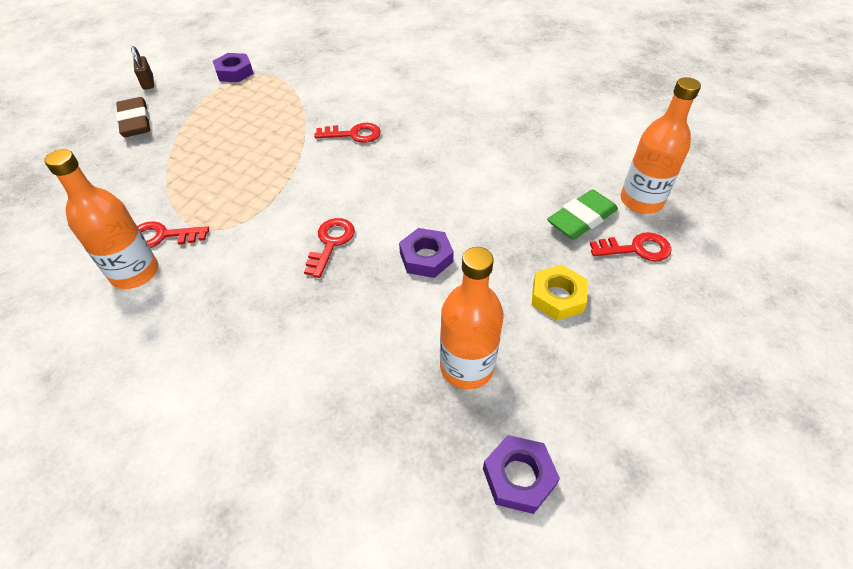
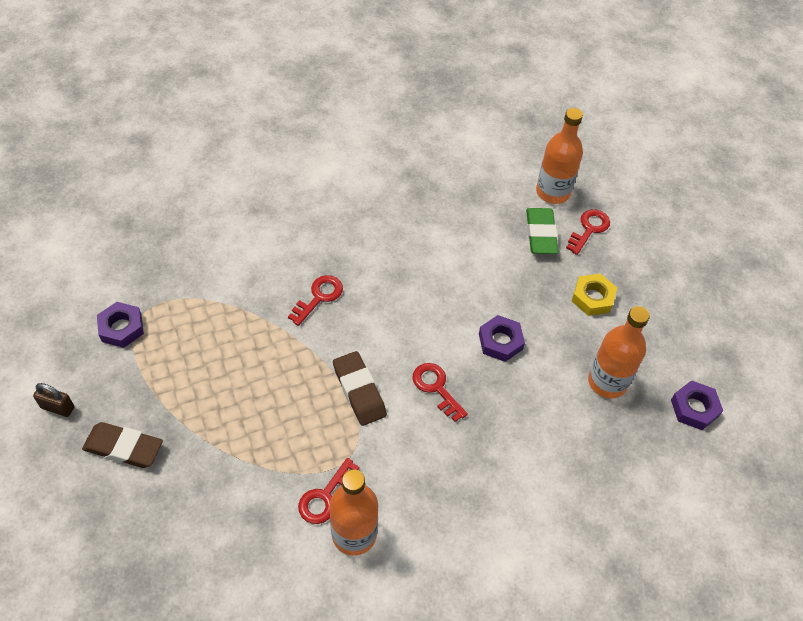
camera: 55 degrees left, 5 degrees up
none -> brown eraser [333,351,387,426]

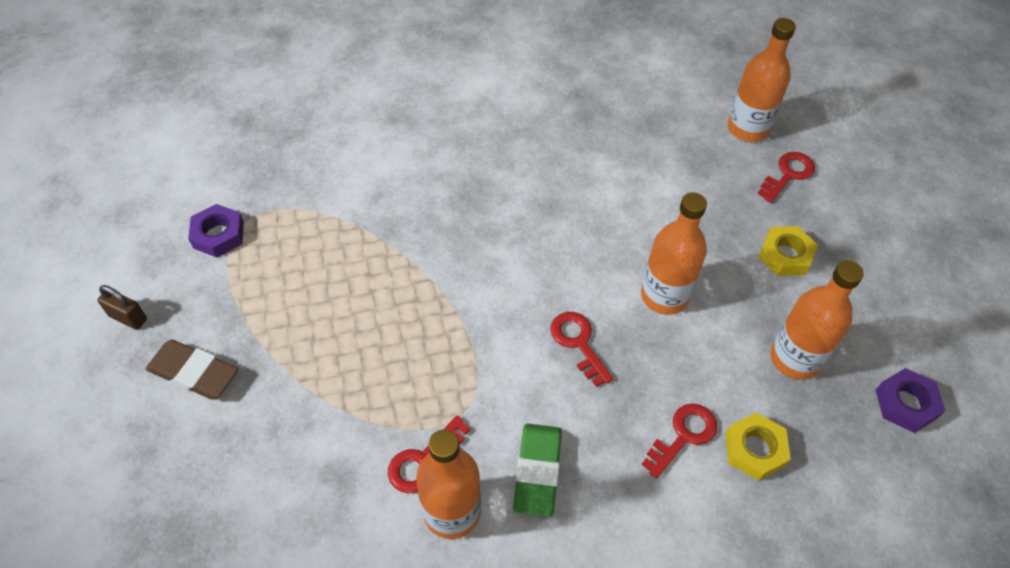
camera: 10 degrees right, 0 degrees up
red key [288,275,343,326] -> red key moved to [641,404,717,479]
brown eraser [333,351,387,426] -> none
purple nut [479,315,525,362] -> orange bottle [641,192,707,315]
green eraser [526,208,559,254] -> green eraser moved to [513,424,562,517]
none -> yellow nut [725,412,791,481]

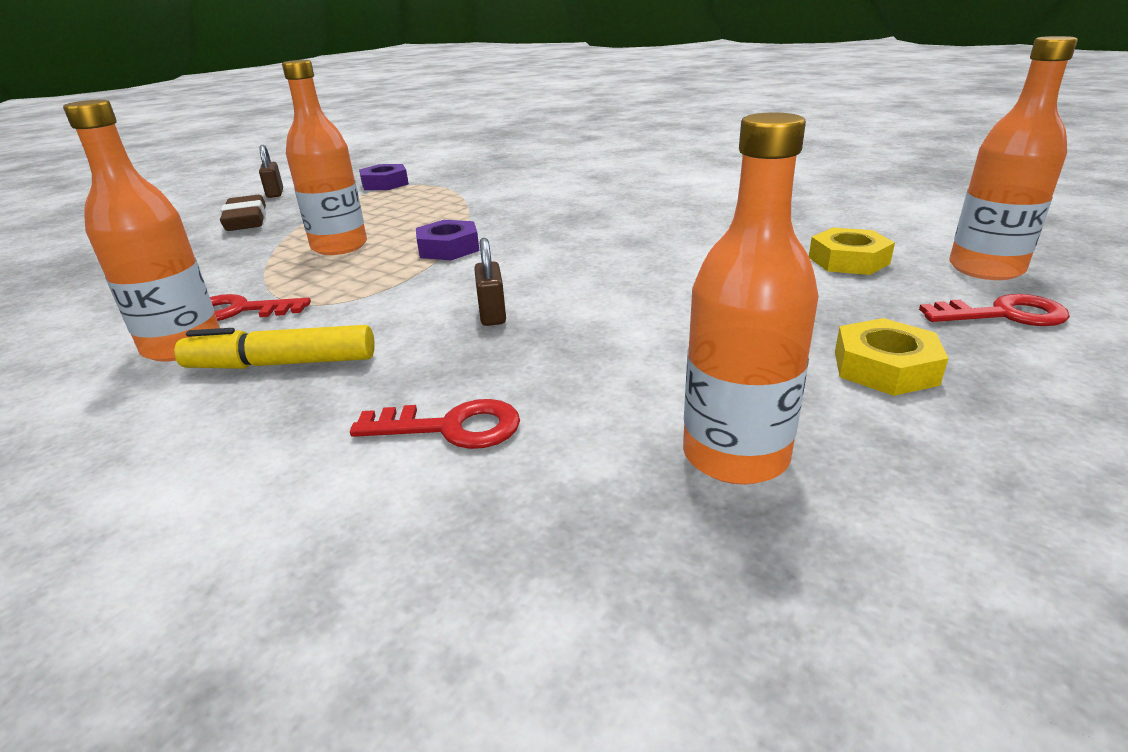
camera: 50 degrees right, 25 degrees down
green eraser [513,424,562,517] -> yellow marker [174,325,375,369]
red key [550,312,613,387] -> brown padlock [474,238,506,326]
orange bottle [641,192,707,315] -> orange bottle moved to [282,60,367,255]
yellow nut [725,412,791,481] -> yellow nut moved to [809,228,895,275]
purple nut [876,368,945,433] -> purple nut moved to [416,220,480,260]

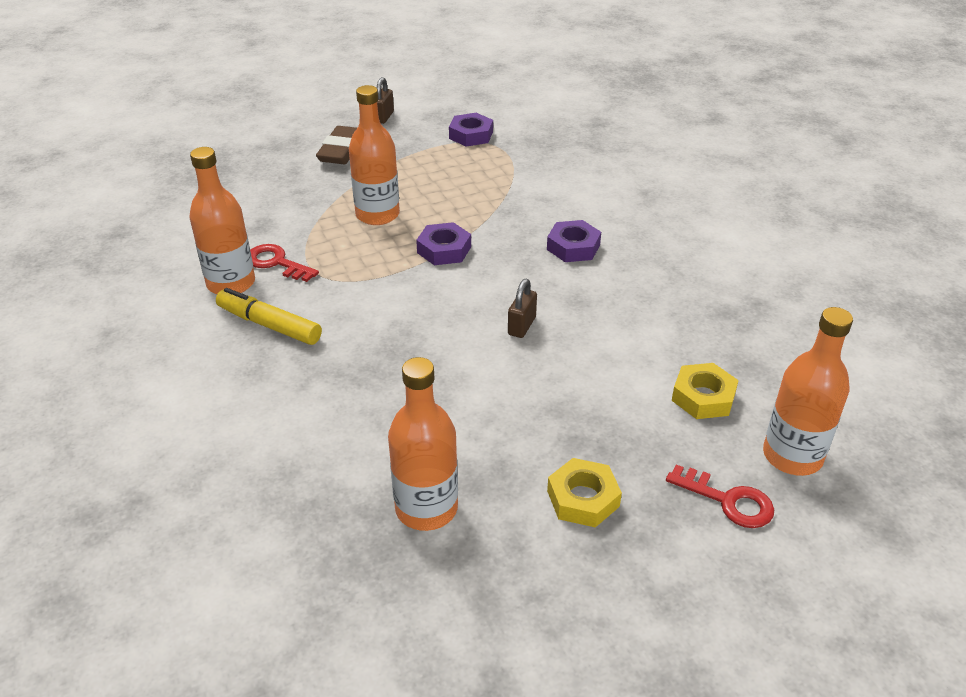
camera: 30 degrees right, 10 degrees up
red key [350,399,520,449] -> none
brown padlock [474,238,506,326] -> brown padlock moved to [508,279,537,338]
none -> purple nut [547,220,601,262]

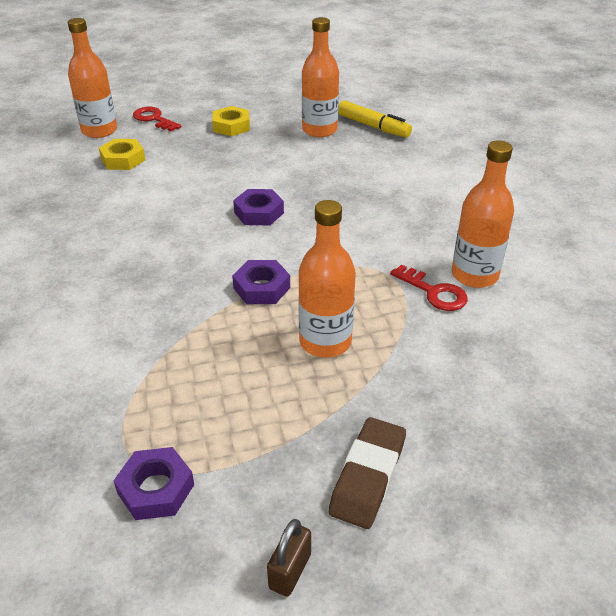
camera: 170 degrees left, 0 degrees up
yellow marker [216,288,322,345] -> yellow marker moved to [338,100,412,138]
brown padlock [508,279,537,338] -> none
purple nut [547,220,601,262] -> purple nut moved to [233,189,284,225]

